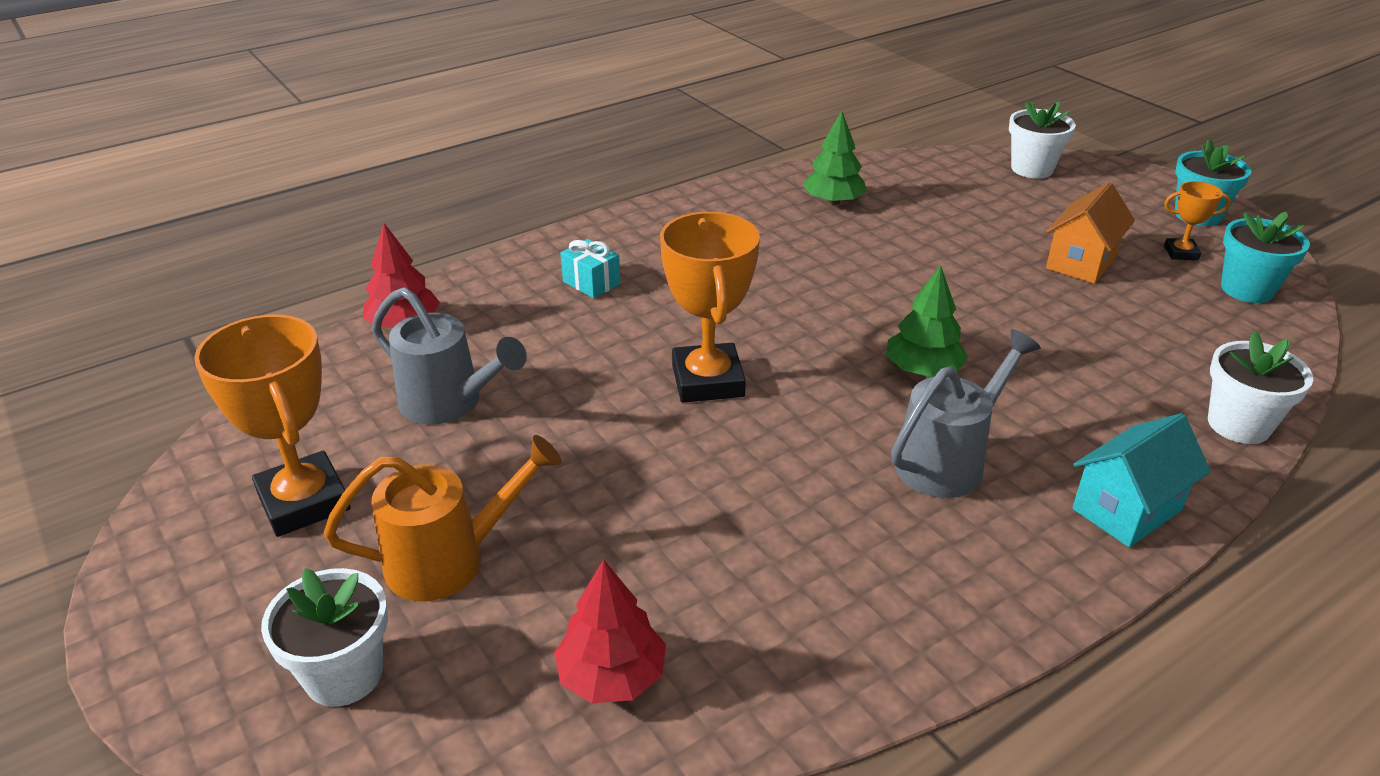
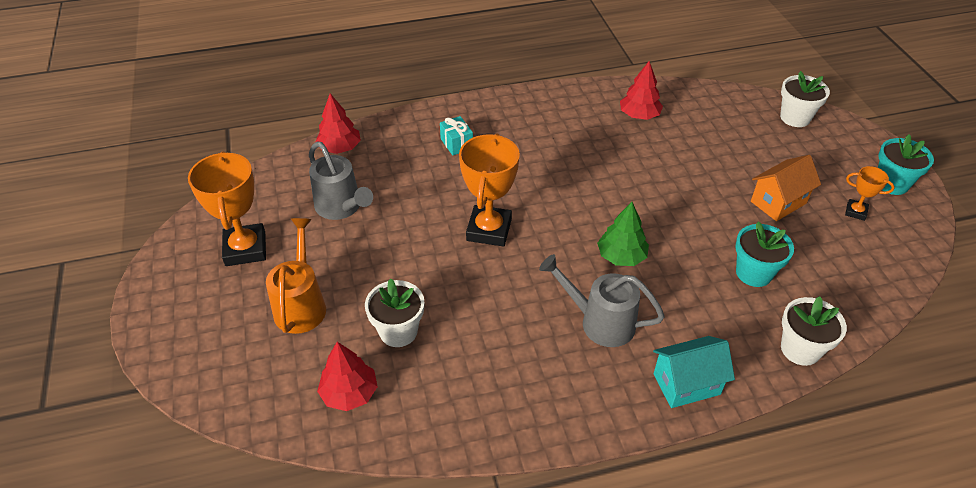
camera: 20 degrees right, 10 degrees up
white flower pot [261,568,388,707] -> white flower pot moved to [365,278,424,347]
orange watering can [324,435,562,601] -> orange watering can turned 90 degrees counterclockwise [266,218,326,334]
green tree [802,111,867,205] -> red tree [620,61,663,120]
grey watering can [891,329,1041,498] -> grey watering can turned 135 degrees counterclockwise [539,254,665,347]
turquoise flower pot [1221,212,1310,303] -> turquoise flower pot moved to [735,222,794,287]

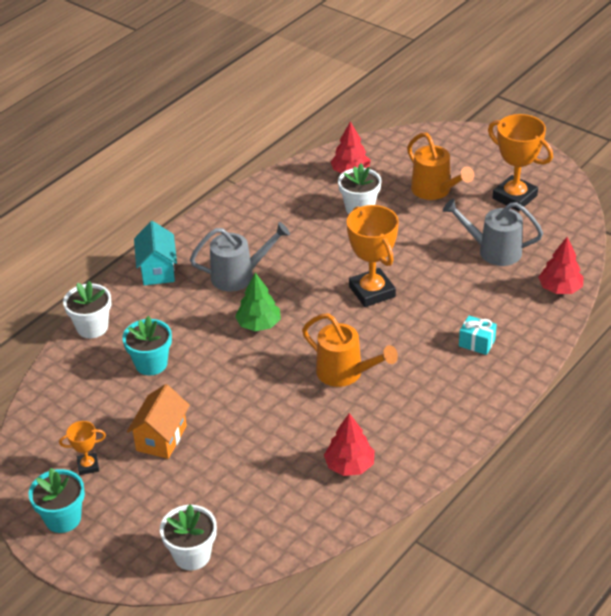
camera: 145 degrees right, 5 degrees down
turquoise house [653,336,735,408] -> turquoise house turned 45 degrees counterclockwise [134,221,177,285]
none -> orange watering can [302,313,398,387]

